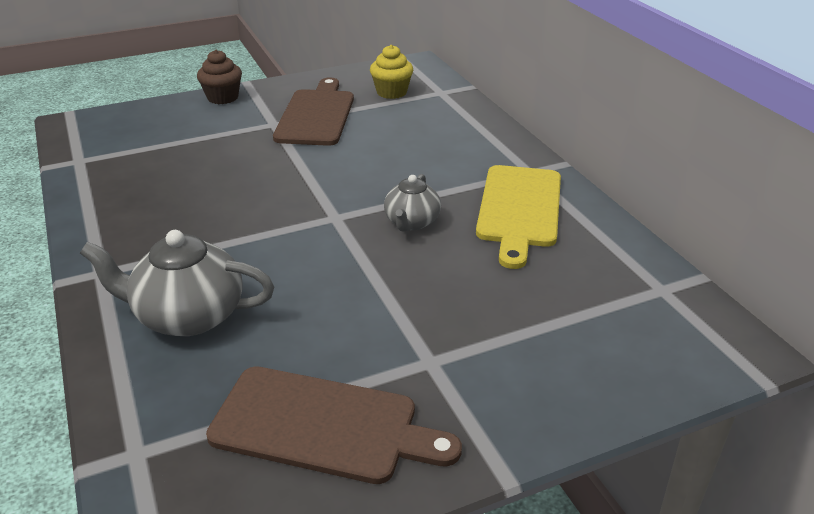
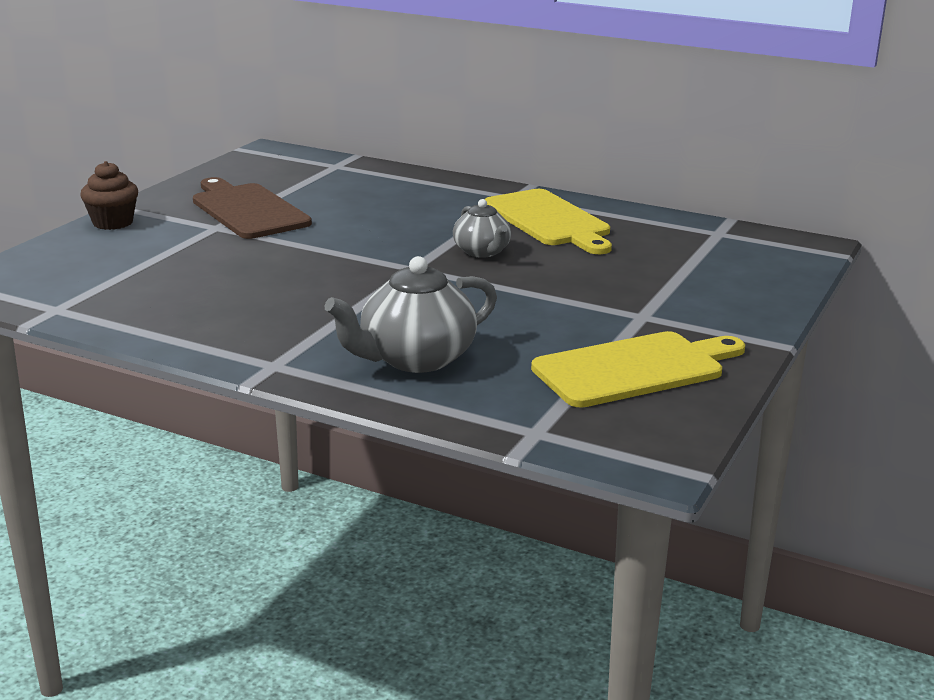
camera: 40 degrees left, 10 degrees down
brown cutting board [206,366,462,484] -> yellow cutting board [531,331,745,408]
yellow cupcake [370,45,413,99] -> none

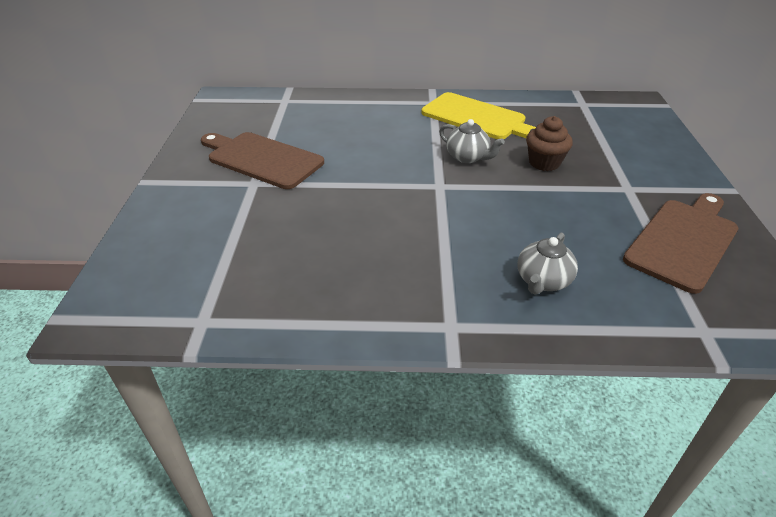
camera: 25 degrees left, 15 degrees up
brown cupcake [80,161,138,230] -> brown cupcake moved to [526,116,573,171]
grey teapot [325,256,497,373] -> grey teapot [517,233,578,295], size x0.61
yellow cutting board [531,331,745,408] -> brown cutting board [623,193,738,294]

